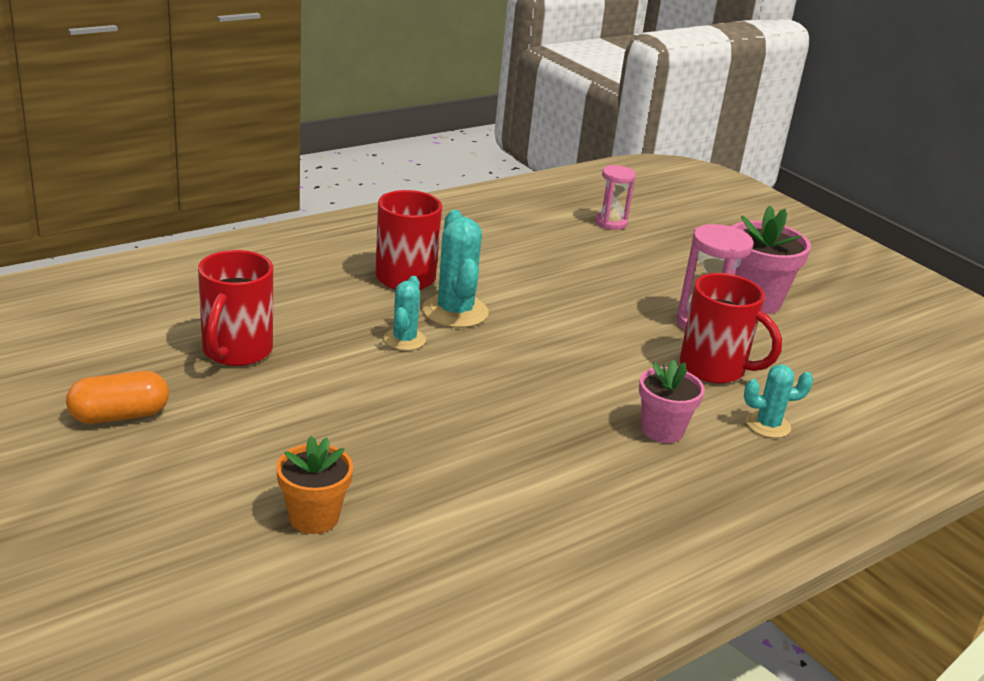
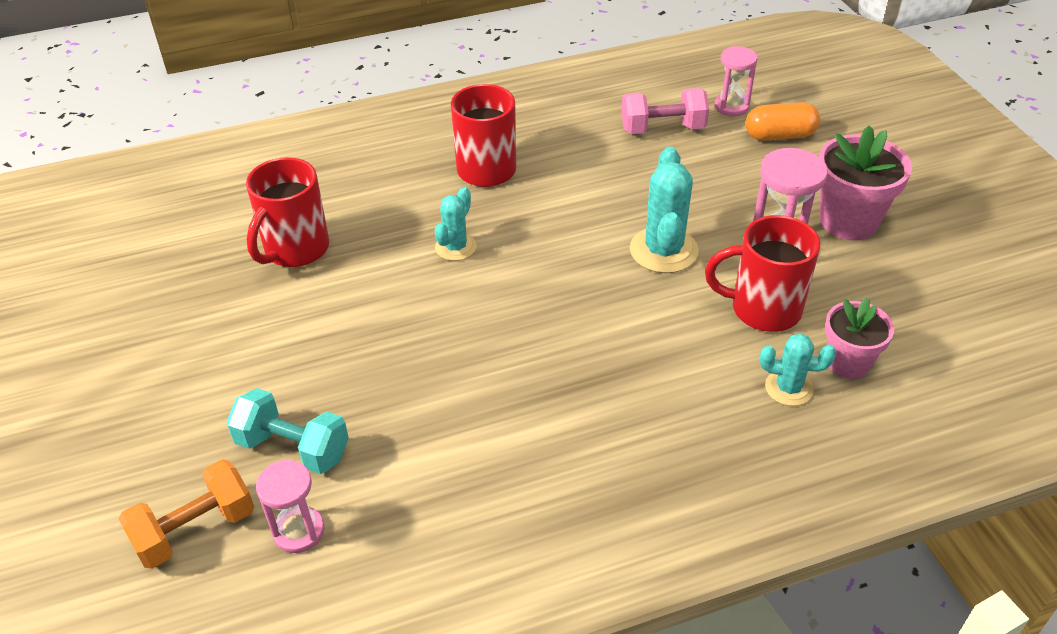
camera: 20 degrees right, 15 degrees up
orange capsule [66,371,169,424] -> orange capsule moved to [745,102,820,141]
orange flower pot [276,436,353,534] -> turquoise dumbbell [226,388,349,474]
turquoise cactus [423,210,489,328] -> turquoise cactus moved to [630,147,699,273]
pink flower pot [639,359,705,443] -> pink flower pot moved to [825,298,894,379]
red mug [680,273,782,383] -> red mug turned 135 degrees clockwise [705,215,820,332]
none -> orange dumbbell [119,459,254,569]
none -> pink hourglass [256,459,325,553]
none -> pink dumbbell [621,88,709,134]

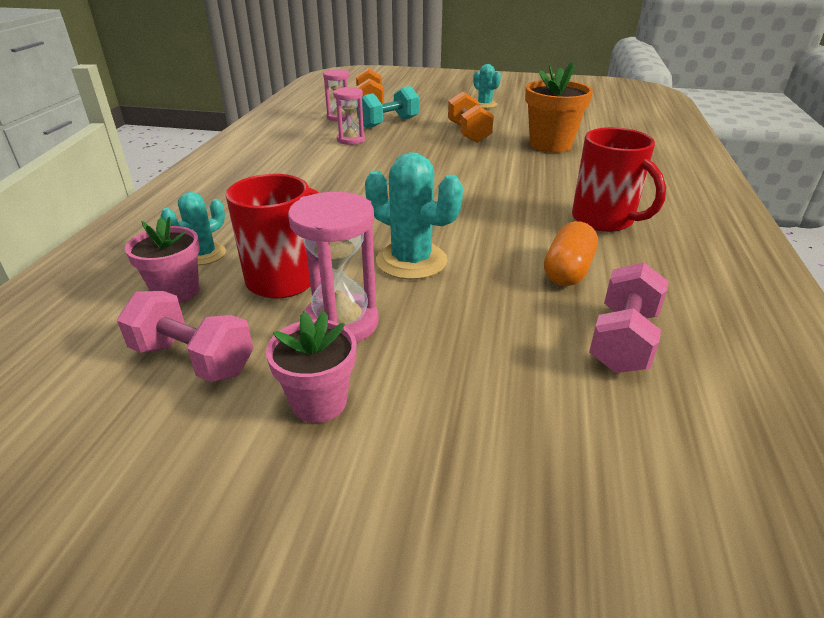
camera: 120 degrees right, 10 degrees down
red mug [246,157,329,267] -> orange flower pot [525,62,593,153]
turquoise cactus [435,187,477,261] -> turquoise cactus moved to [473,64,501,108]
pink hourglass [714,46,757,117] -> pink hourglass moved to [333,87,365,145]
orange capsule [745,102,820,141] -> orange capsule moved to [544,221,598,286]
pink flower pot [819,125,912,240] -> pink flower pot [266,311,357,423], size x0.65
none -> pink dumbbell [117,291,253,382]
none -> orange dumbbell [448,92,494,143]

